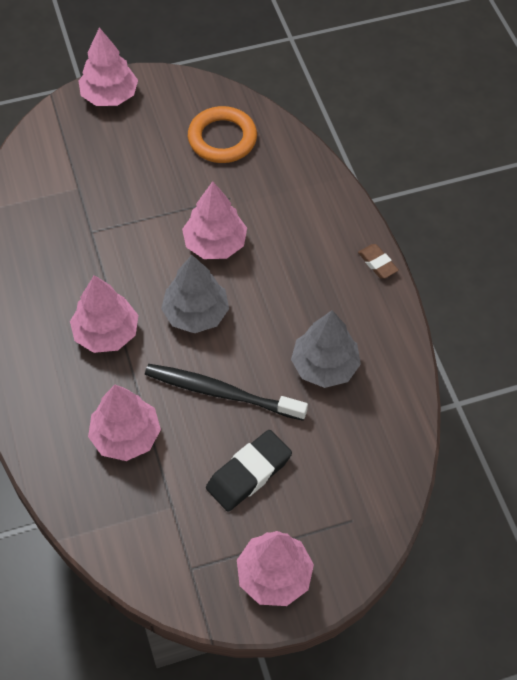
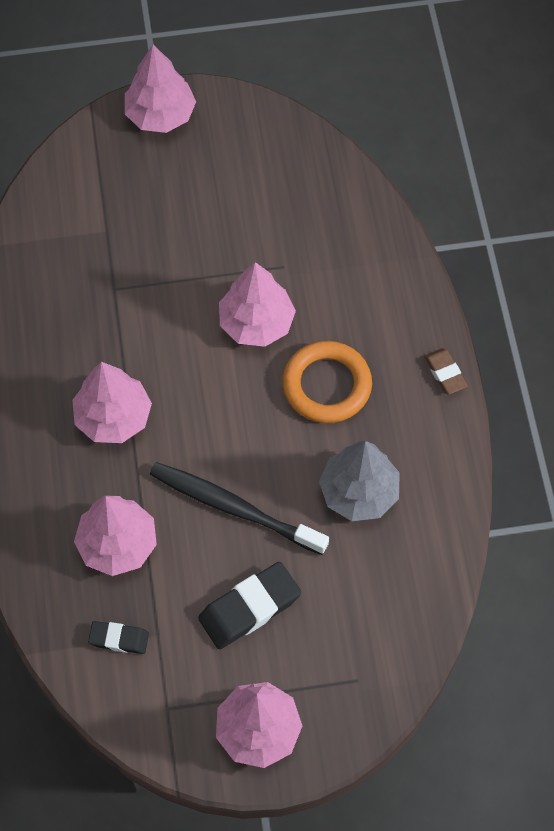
camera: 10 degrees right, 5 degrees up
grey tree [161,255,229,333] -> none
orange ring [188,106,257,163] -> orange ring moved to [282,341,372,423]
none -> black eraser [88,621,149,654]

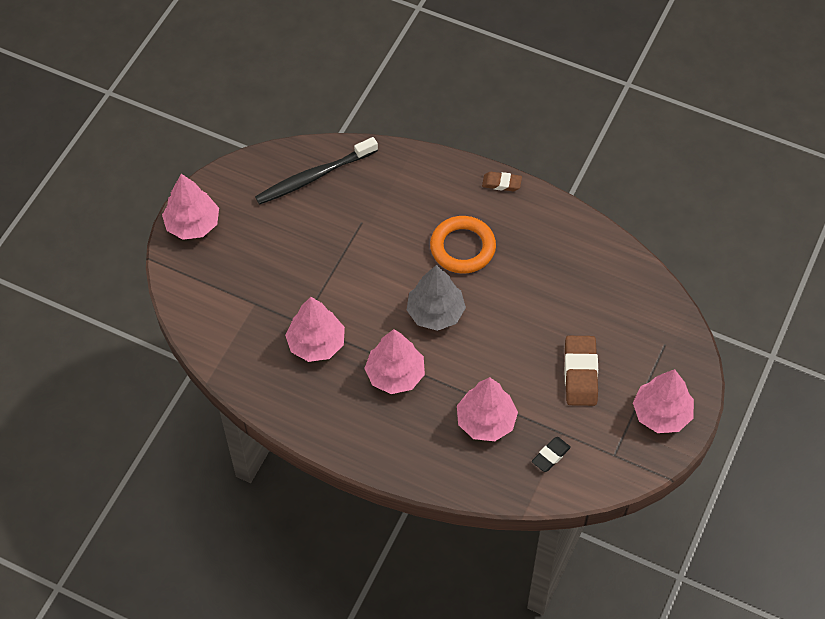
camera: 55 degrees left, 5 degrees down
black toothbrush [150,462,329,555] -> black toothbrush moved to [255,137,378,205]
black eraser [198,562,301,649] -> brown eraser [564,336,598,406]
pink tree [219,262,296,347] -> pink tree moved to [285,297,345,362]
grey tree [319,441,400,521] -> grey tree moved to [407,265,466,331]

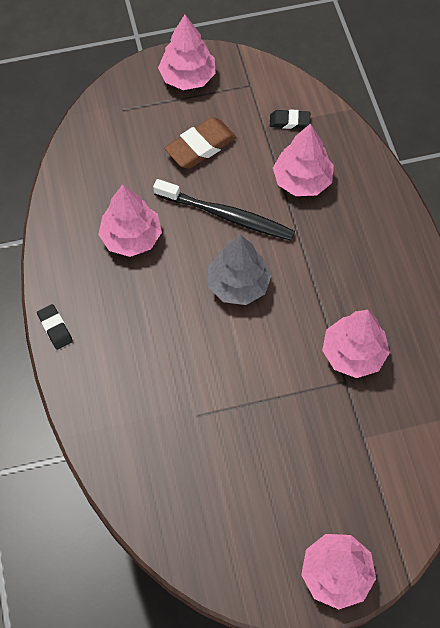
camera: 130 degrees left, 5 degrees up
black toothbrush [255,137,378,205] -> black toothbrush moved to [153,179,295,241]
pink tree [364,329,425,394] -> pink tree moved to [98,184,162,257]
orange ring [430,216,496,274] -> none
brown eraser [482,172,522,191] -> black eraser [37,304,73,350]

